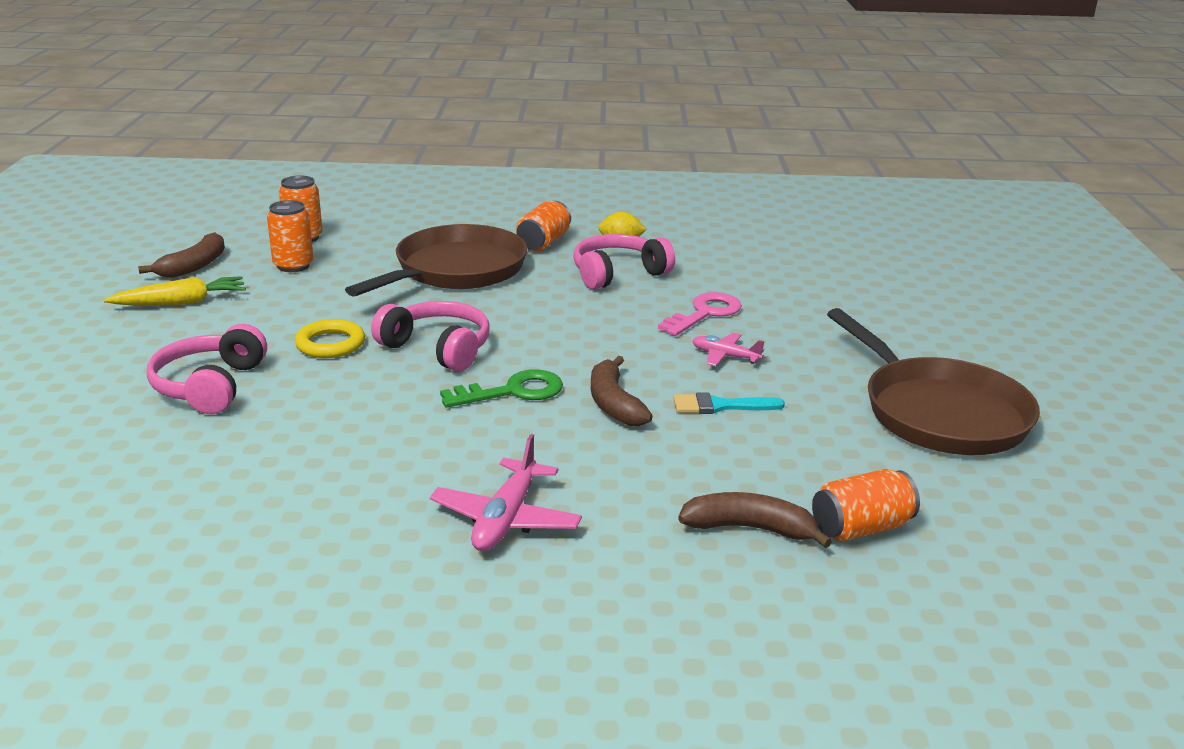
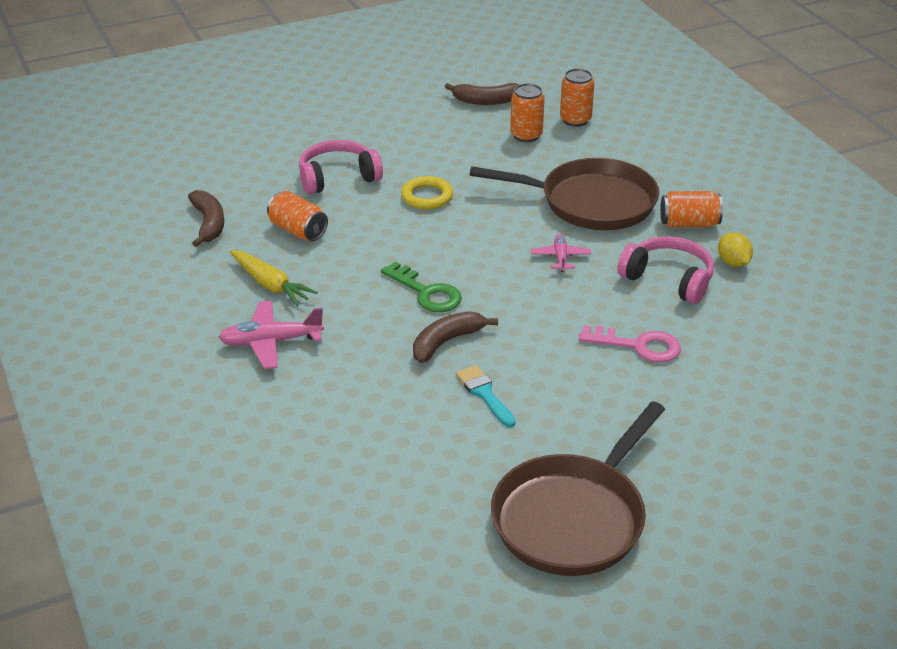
camera: 65 degrees right, 10 degrees up
yellow carrot [104,276,246,306] -> yellow carrot moved to [230,250,318,306]
pink headphones [371,301,489,371] -> none
brown banana [678,492,832,548] -> brown banana moved to [188,190,224,247]
pink plane [692,333,764,366] -> pink plane moved to [531,234,591,272]
orange can [812,469,920,542] -> orange can moved to [267,191,328,241]

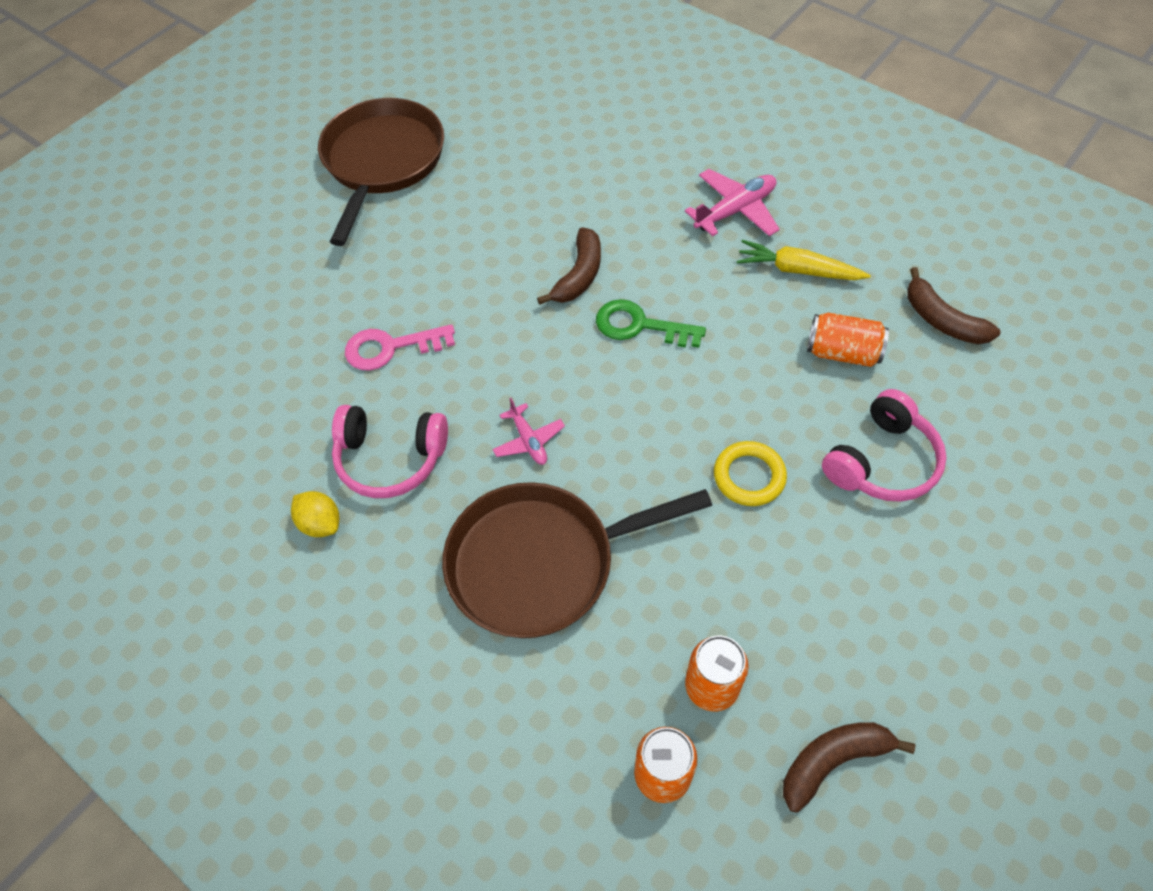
camera: 155 degrees right, 20 degrees up
turquoise brush [456,365,516,427] -> none
orange can [660,191,723,228] -> none

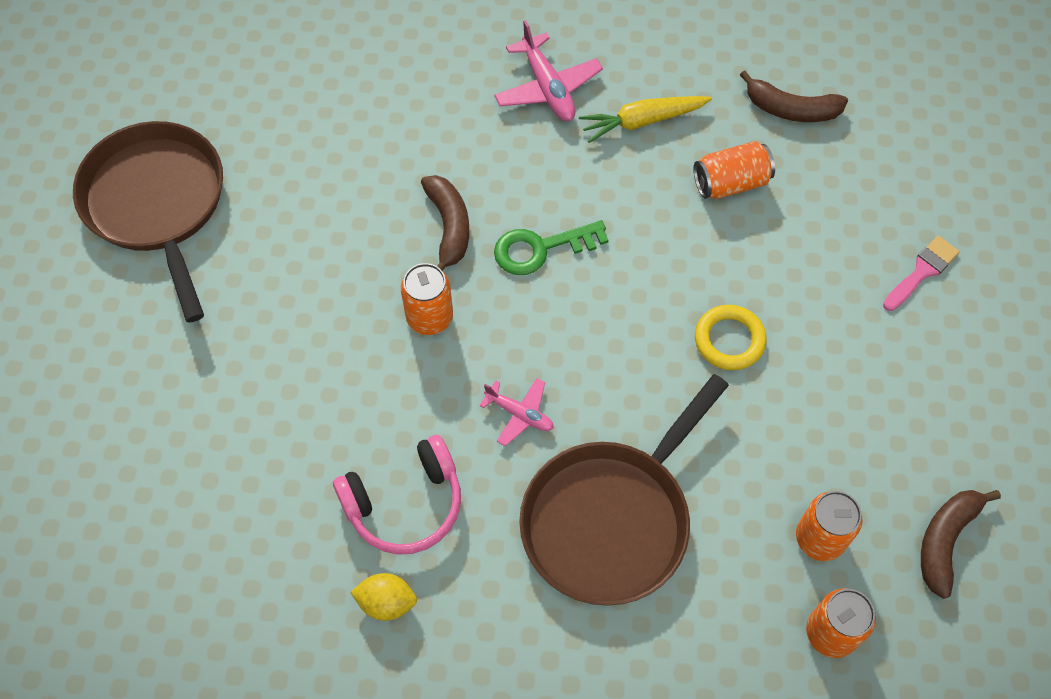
camera: 35 degrees left, 5 degrees up
pink key [345,324,455,370] -> none
pink plane [685,169,780,236] -> pink plane turned 135 degrees clockwise [494,20,603,121]
pink headphones [822,389,946,502] -> none
none -> orange can [401,263,453,335]
none -> pink brush [883,236,960,311]

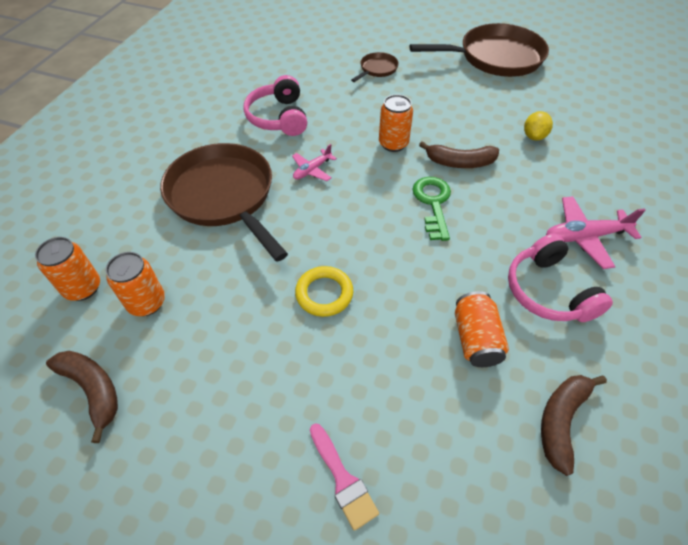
camera: 105 degrees right, 10 degrees down
yellow lemon [350,573,417,621] -> yellow lemon moved to [524,111,553,141]
yellow carrot [579,96,712,143] -> pink headphones [508,233,613,322]
none -> brown pan [351,52,399,82]

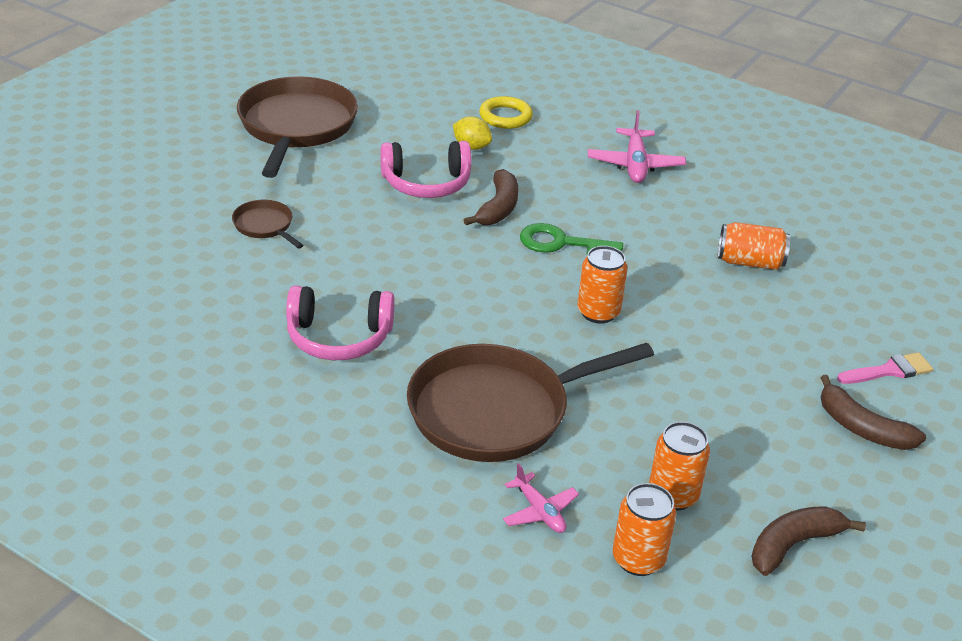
camera: 80 degrees left, 15 degrees down
pink plane [292,144,337,181] -> pink plane moved to [503,463,579,533]
yellow ring [295,266,353,317] -> yellow ring moved to [479,96,533,129]
orange can [379,94,413,152] -> orange can moved to [577,246,628,324]
pink headphones [508,233,613,322] -> pink headphones moved to [380,141,471,198]
brown banana [541,375,607,476] -> brown banana moved to [821,375,926,450]

